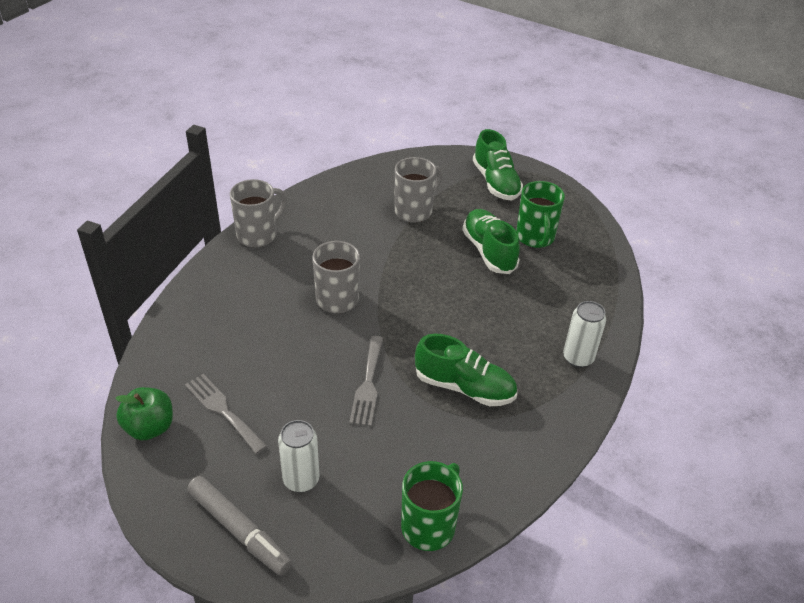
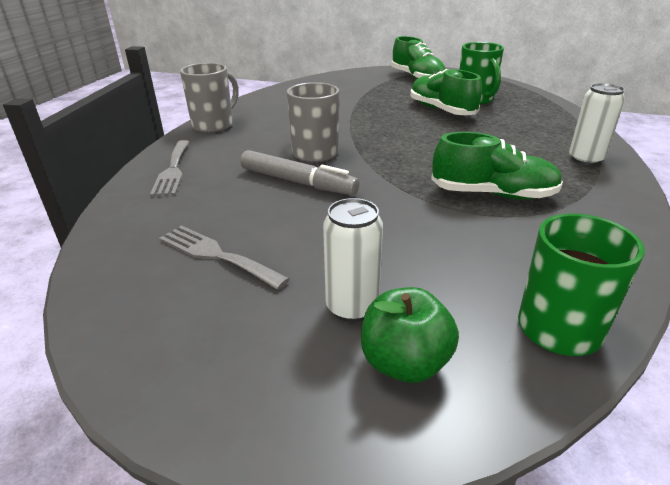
camera: 10 degrees left, 10 degrees down
green apple [115,387,173,440] -> green apple moved to [361,287,459,383]
grey marker [187,476,292,576] -> grey marker moved to [240,150,360,195]
grey fork [349,336,383,426] -> grey fork moved to [150,140,189,196]
grey mug [394,157,442,223] -> none

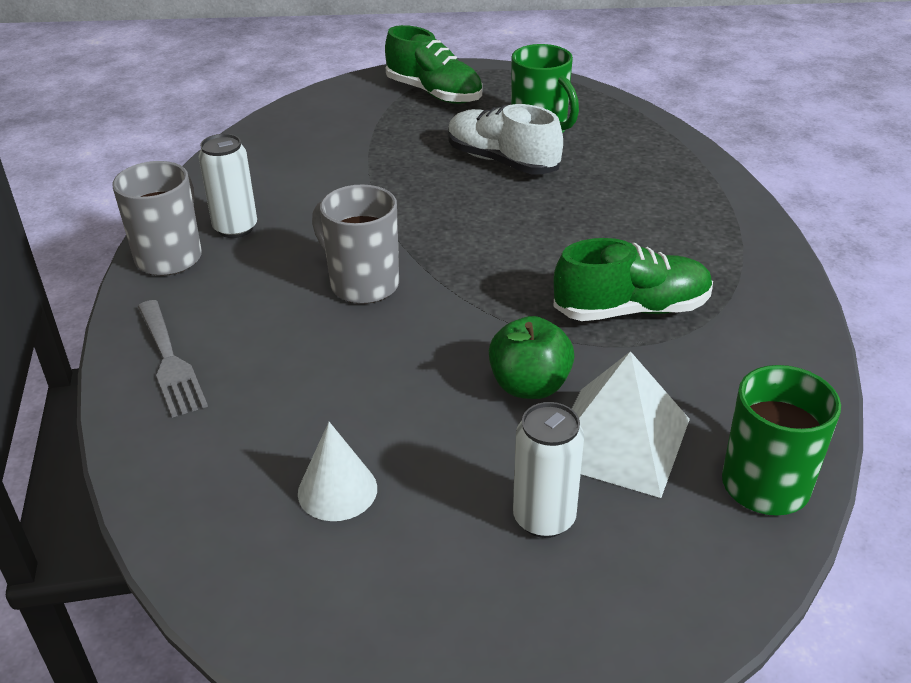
camera: 20 degrees left, 5 degrees up
grey fork [159,225,289,290] -> white cone [298,422,377,521]
grey marker [240,150,360,195] -> none
green apple [361,287,459,383] -> green apple moved to [489,316,575,399]
green shoe [410,69,482,115] -> white shoe [448,104,563,175]
white can [569,83,625,165] -> white can moved to [199,134,257,238]
none -> white pyramid [572,351,690,498]

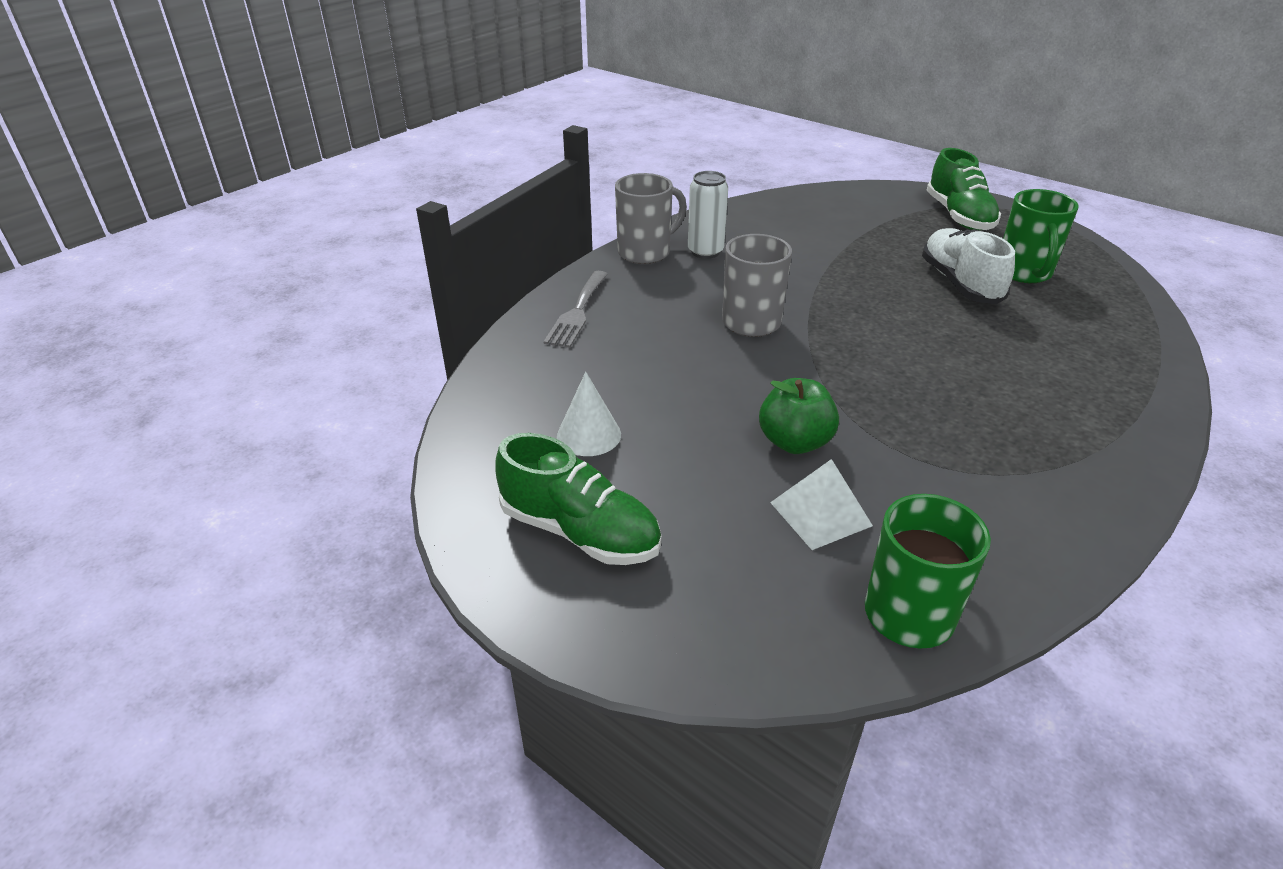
camera: 40 degrees right, 0 degrees up
white can [513,402,584,538] -> none
green shoe [553,238,713,321] -> green shoe moved to [495,433,662,565]
white pyramid [572,351,690,498] -> white pyramid [770,459,873,550], size x0.66

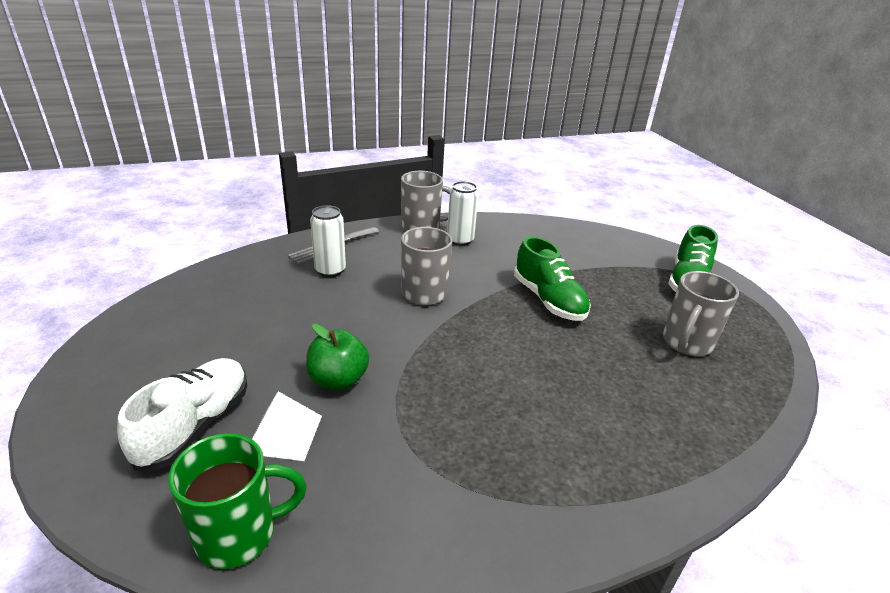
camera: 30 degrees right, 5 degrees down
green shoe [495,433,662,565] -> green shoe moved to [514,236,591,321]
white cone [557,372,621,456] -> none
white shoe [922,228,1015,304] -> white shoe moved to [117,358,247,471]
green mug [1003,189,1078,283] -> grey mug [663,271,739,356]
none -> white can [310,205,346,277]

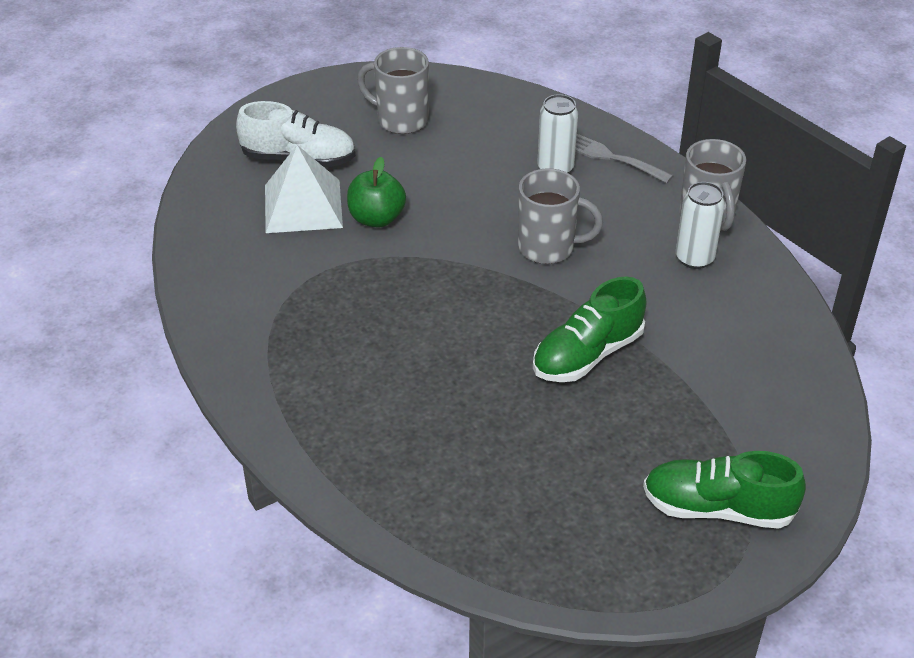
camera: 80 degrees right, 10 degrees up
green mug [168,433,307,569] -> none
white pyramid [252,391,322,461] -> white pyramid [265,145,343,233], size x1.51
grey mug [663,271,739,356] -> grey mug moved to [357,47,429,134]

